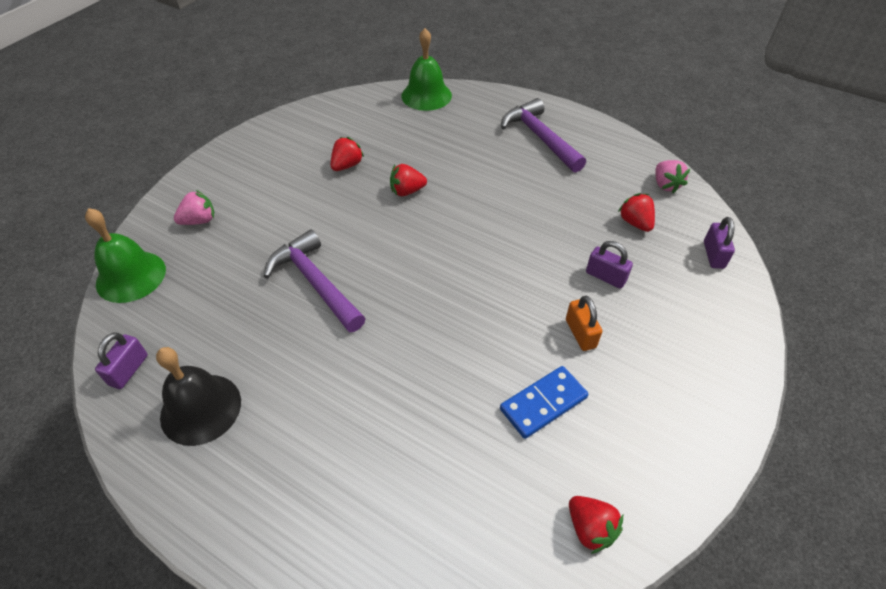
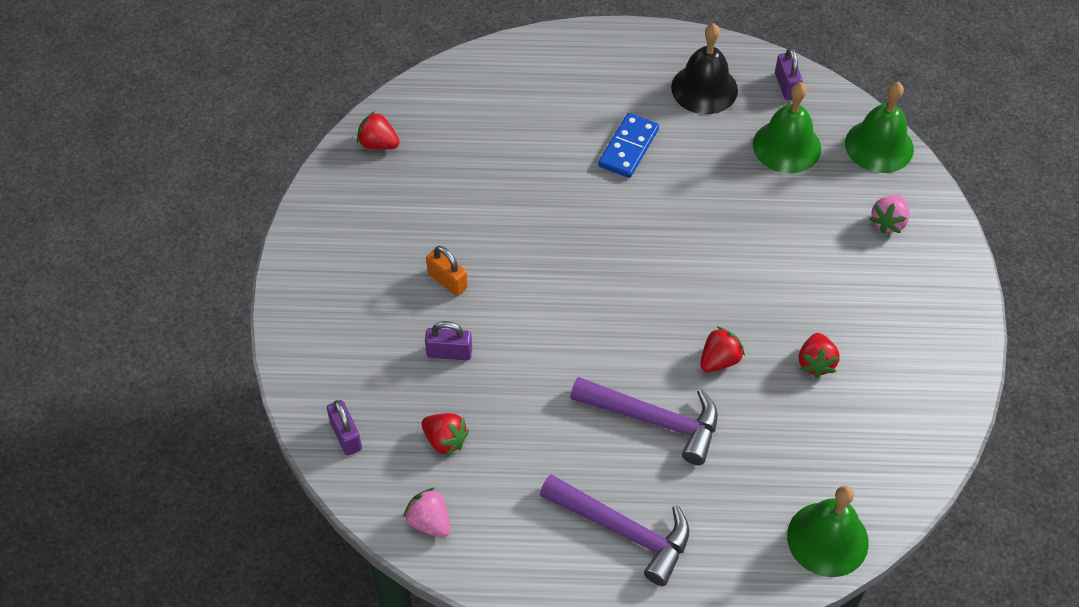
camera: 150 degrees right, 5 degrees up
purple hammer [264,230,366,332] -> purple hammer moved to [570,377,718,465]
blue domino [500,366,588,439] -> blue domino moved to [598,113,659,178]
none -> green bell [753,82,821,173]

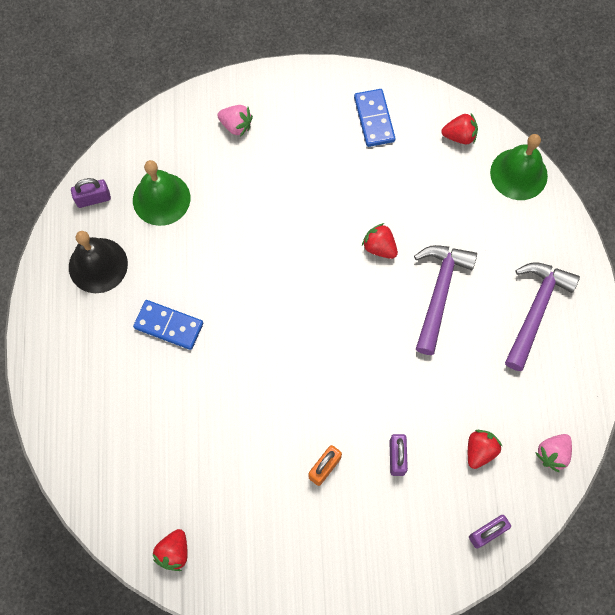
camera: 95 degrees left, 15 degrees up
red strawberry [799,333,840,378] -> red strawberry moved to [441,113,478,144]
green bell [845,82,914,173] -> none
none -> blue domino [354,89,395,147]

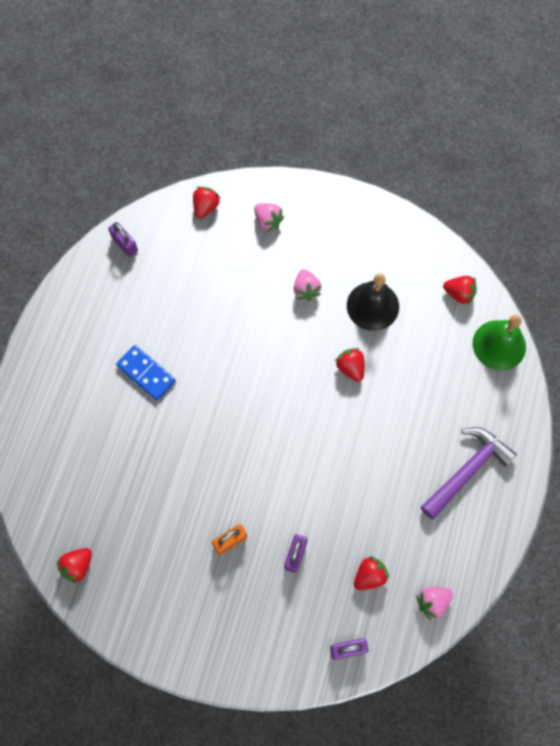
camera: 20 degrees right, 0 degrees up
black bell [69,231,128,293] -> black bell moved to [347,273,399,331]
purple padlock [71,178,111,208] -> purple padlock turned 45 degrees clockwise [108,222,138,257]
green bell [133,160,190,226] -> none
blue domino [354,89,395,147] -> none
purple hammer [414,245,477,355] -> none
none -> red strawberry [193,186,220,219]
none -> pink strawberry [293,269,321,301]

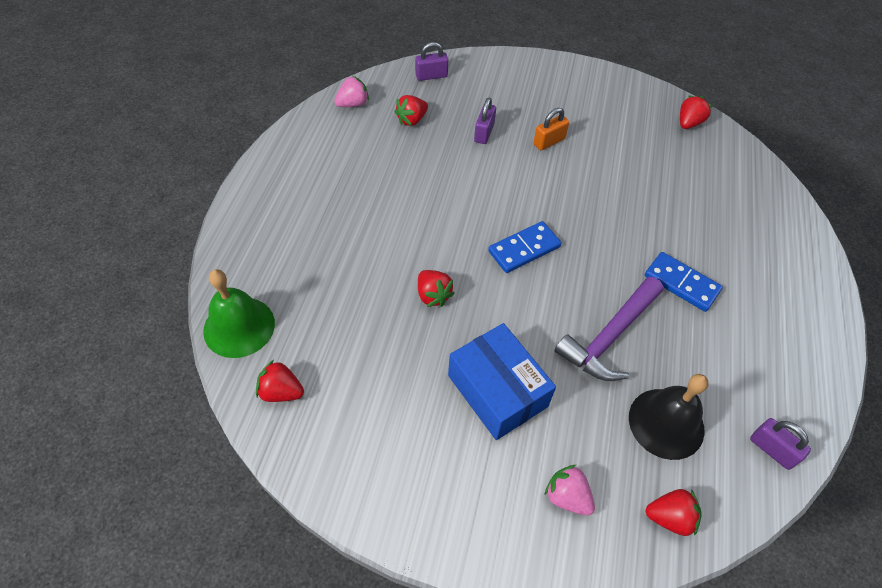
camera: 175 degrees right, 15 degrees down
red strawberry [193,186,220,219] -> red strawberry turned 105 degrees counterclockwise [645,489,702,536]
pink strawberry [293,269,321,301] -> blue box [448,323,556,440]
black bell [347,273,399,331] -> black bell moved to [629,374,709,460]
purple hammer [421,427,517,520] -> purple hammer moved to [555,277,663,381]
none -> blue domino [488,221,561,273]

